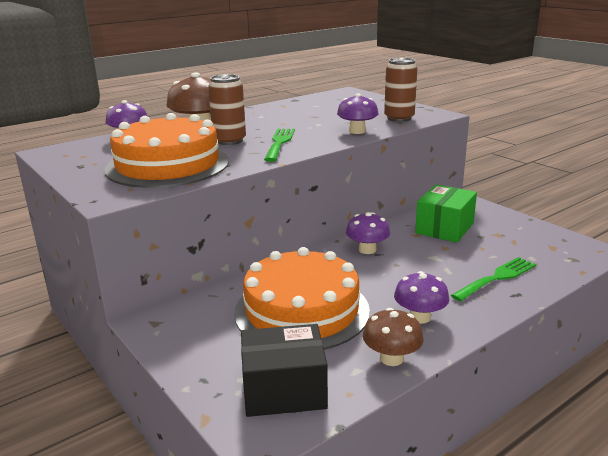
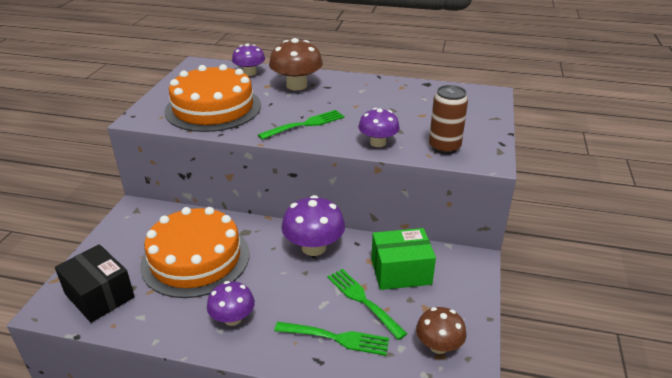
camera: 50 degrees right, 10 degrees up
brown can [208,74,246,145] -> none
purple mushroom [346,212,390,254] -> purple mushroom [281,195,345,256], size x1.54
brown mushroom [363,308,424,366] -> brown mushroom moved to [416,307,467,354]
none -> green fork [327,269,407,340]

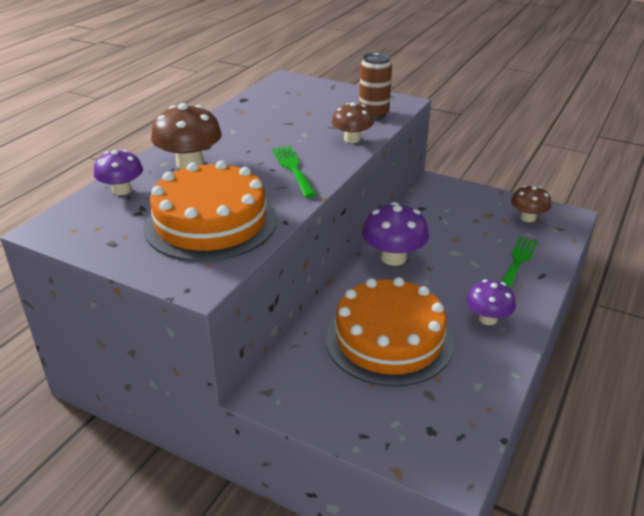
camera: 75 degrees left, 0 degrees up
black box [55,244,135,323] -> none
green fork [327,269,407,340] -> none
purple mushroom [358,108,400,147] -> brown mushroom [332,102,374,143]
green box [371,228,436,290] -> none

